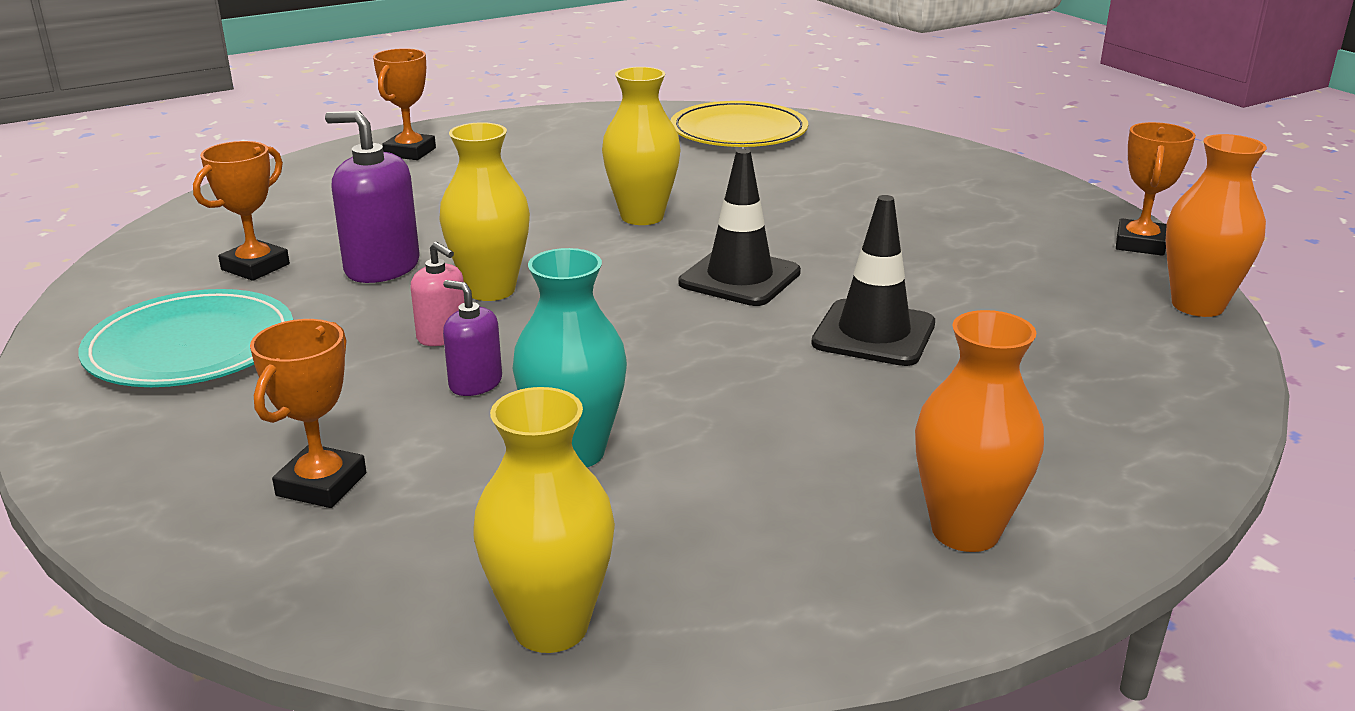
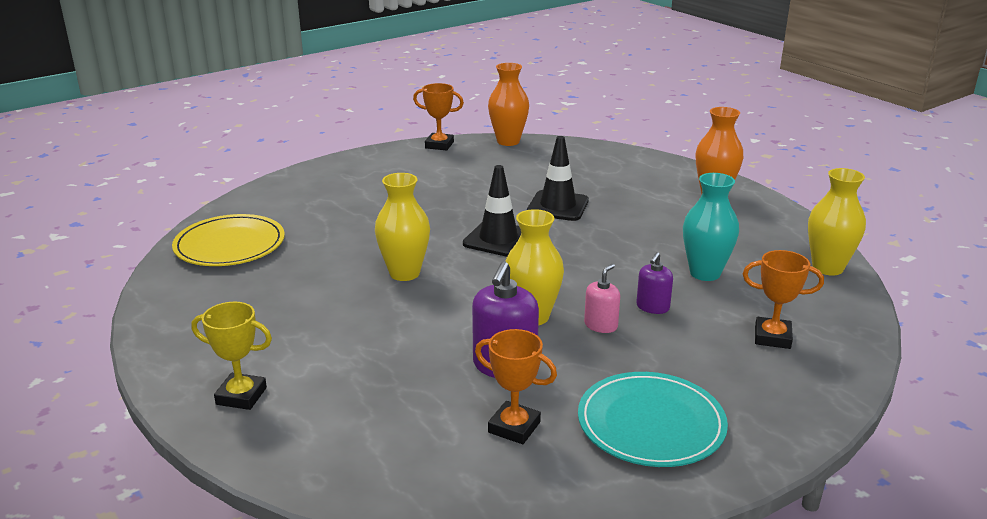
camera: 95 degrees left, 0 degrees up
orange trophy [373,48,436,160] -> yellow trophy [191,302,272,410]

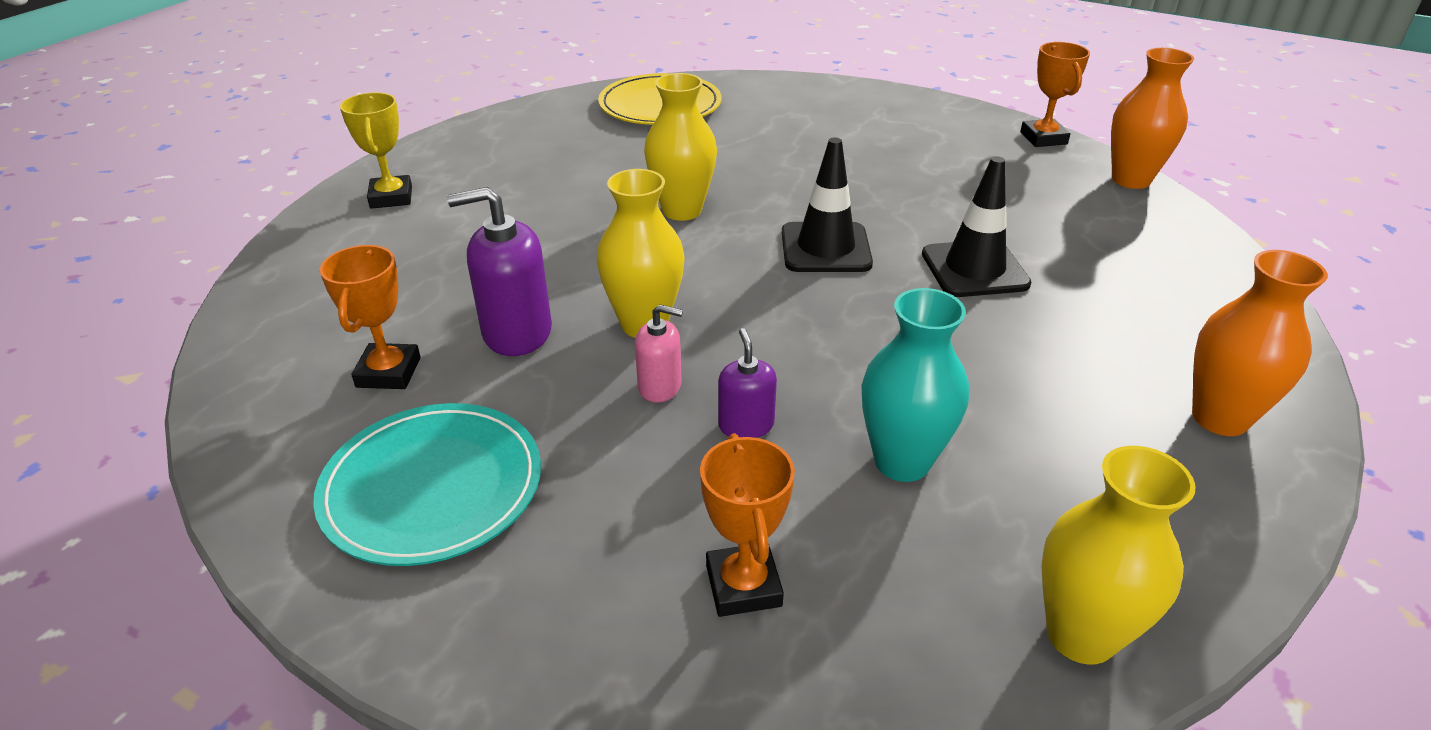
camera: 65 degrees right, 10 degrees up
purple soap dispenser [636,252,673,314] -> purple soap dispenser turned 75 degrees clockwise [718,328,777,438]

